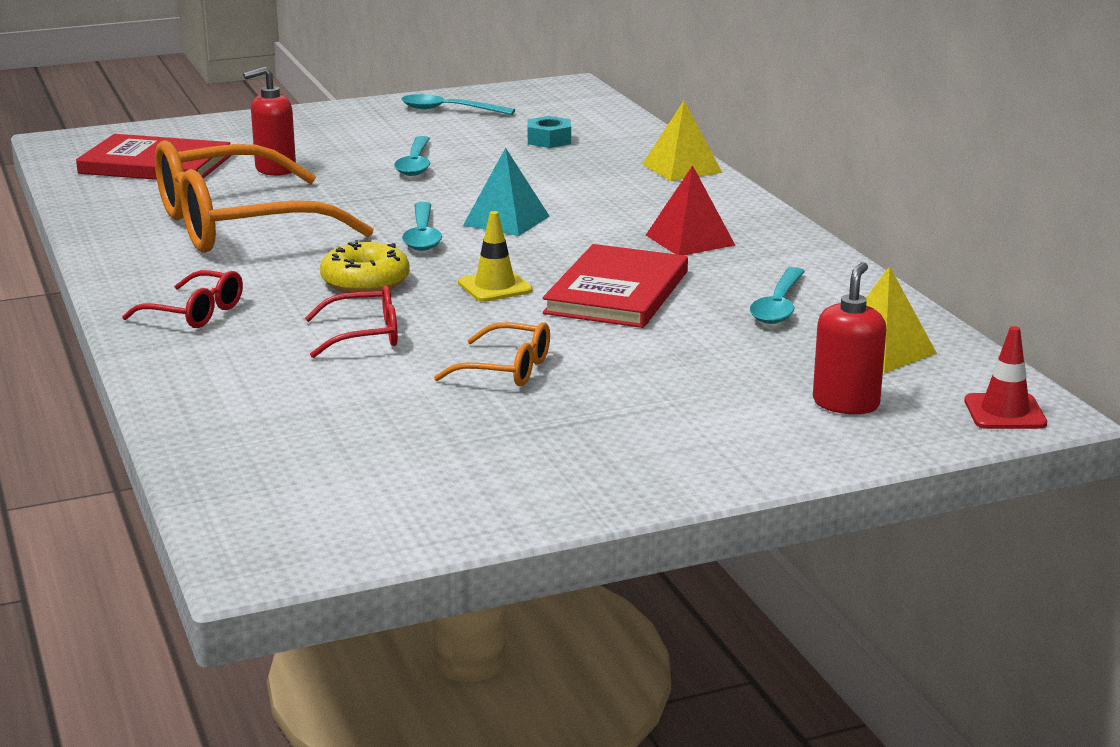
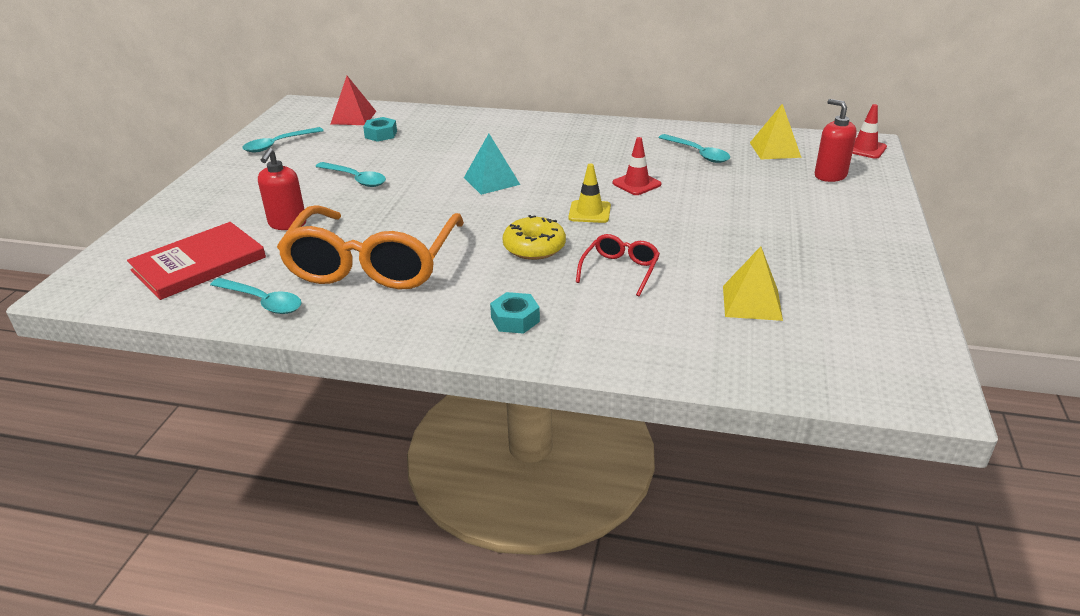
camera: 55 degrees left, 10 degrees up
red glasses [122,270,243,328] -> turquoise nut [490,292,540,334]
turquoise spoon [402,202,442,251] -> turquoise spoon moved to [210,278,302,314]
orange glasses [434,322,550,386] -> none
red book [543,244,688,328] -> red traffic cone [612,137,661,195]
yellow pyramid [643,101,722,181] -> yellow pyramid moved to [723,246,783,321]
red pyramid [646,165,735,255] -> red pyramid moved to [331,76,376,125]

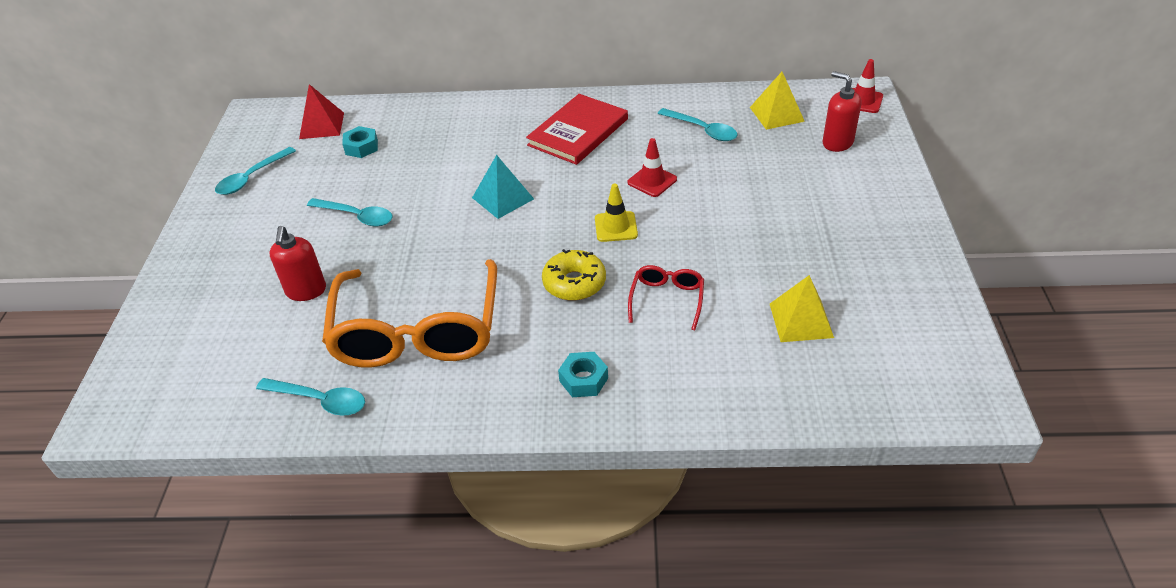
camera: 10 degrees left, 10 degrees up
red book [127,222,266,300] -> red book moved to [526,94,628,165]

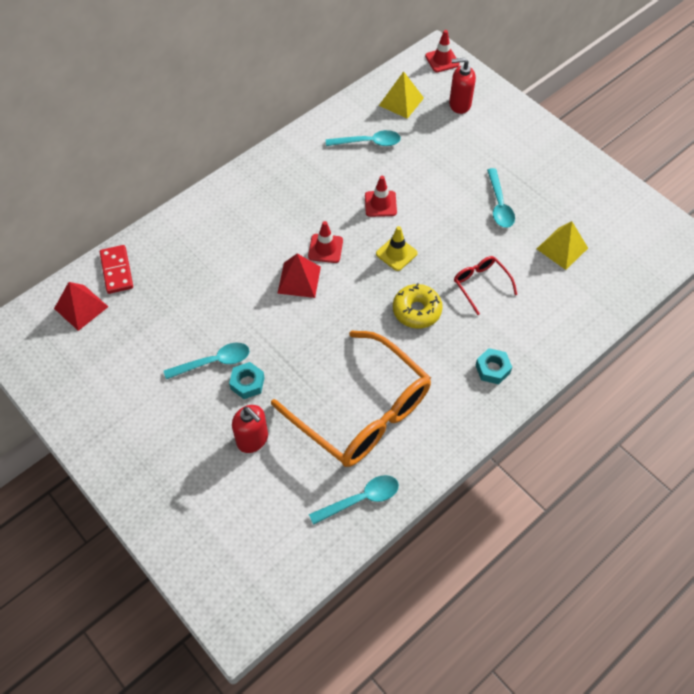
camera: 45 degrees left, 15 degrees up
turquoise spoon [215,147,296,195] -> turquoise spoon moved to [487,168,515,228]
turquoise nut [342,126,378,158] -> turquoise nut moved to [229,362,265,399]
turquoise pyramid [472,155,534,219] -> red pyramid [277,254,321,298]
red book [526,94,628,165] -> none
none -> red domino [100,245,133,294]
none -> red traffic cone [308,221,343,263]

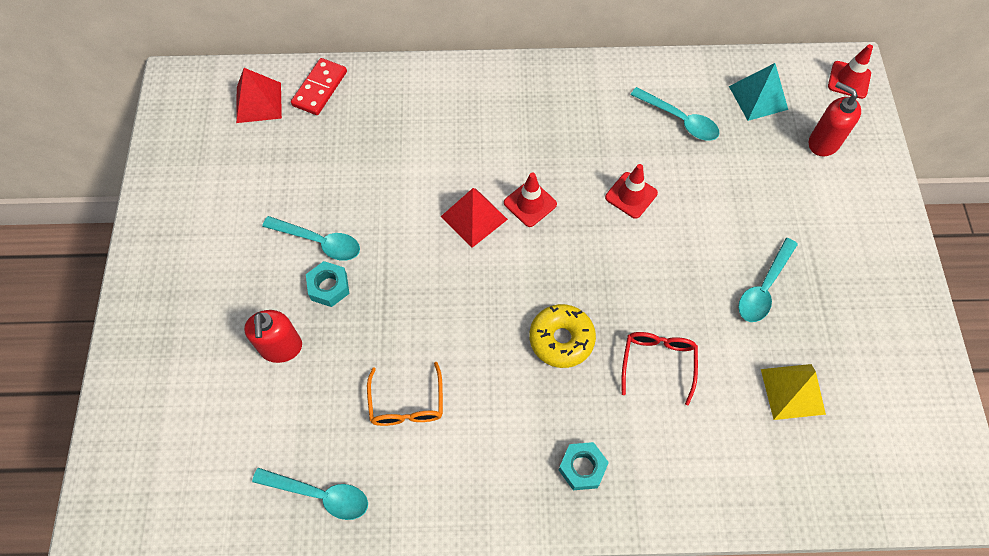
camera: 40 degrees right, 5 degrees up
orange glasses [271,330,431,467] -> orange glasses [367,362,443,426], size x0.44
yellow traffic cone [376,226,418,271] -> none
yellow pyramid [379,71,424,119] -> turquoise pyramid [729,63,788,121]

